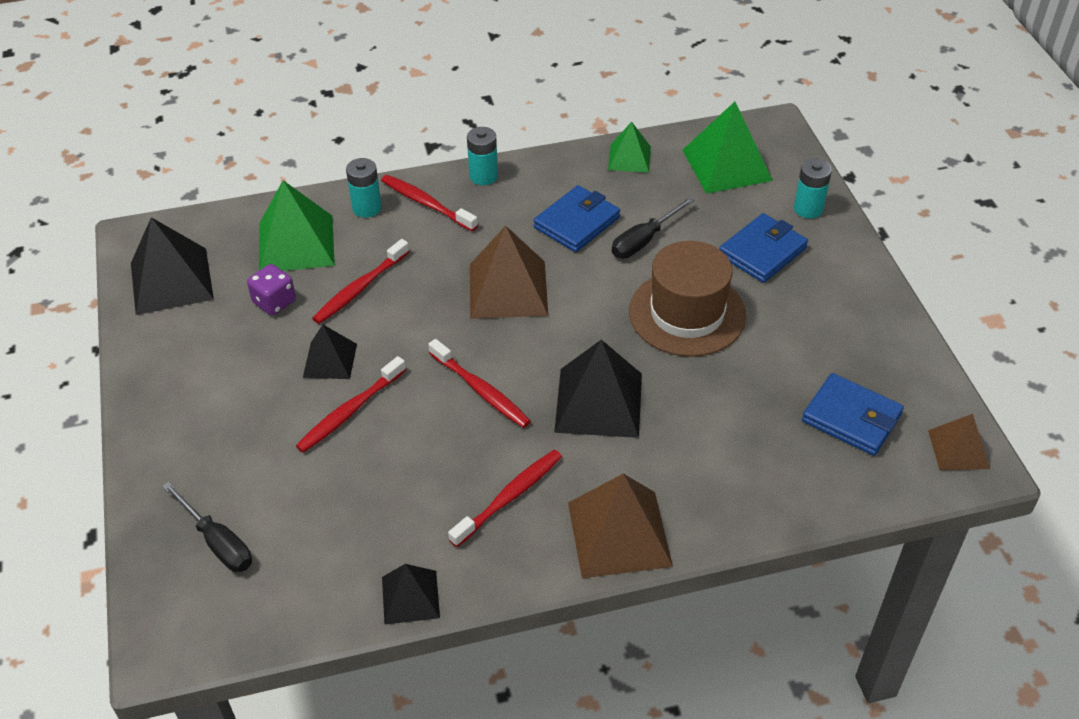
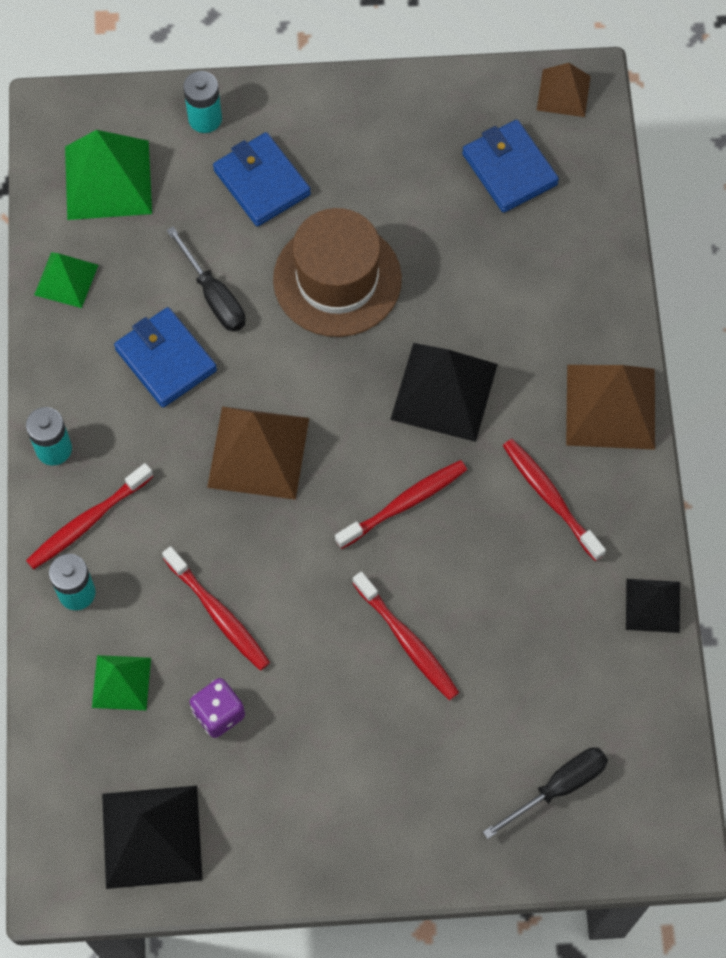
camera: 80 degrees left, 20 degrees up
green pyramid [259,180,335,271] -> green pyramid [92,655,151,710], size x0.59
black pyramid [303,325,357,379] -> none
blue wallet [802,373,904,456] -> blue wallet turned 75 degrees counterclockwise [462,120,559,213]

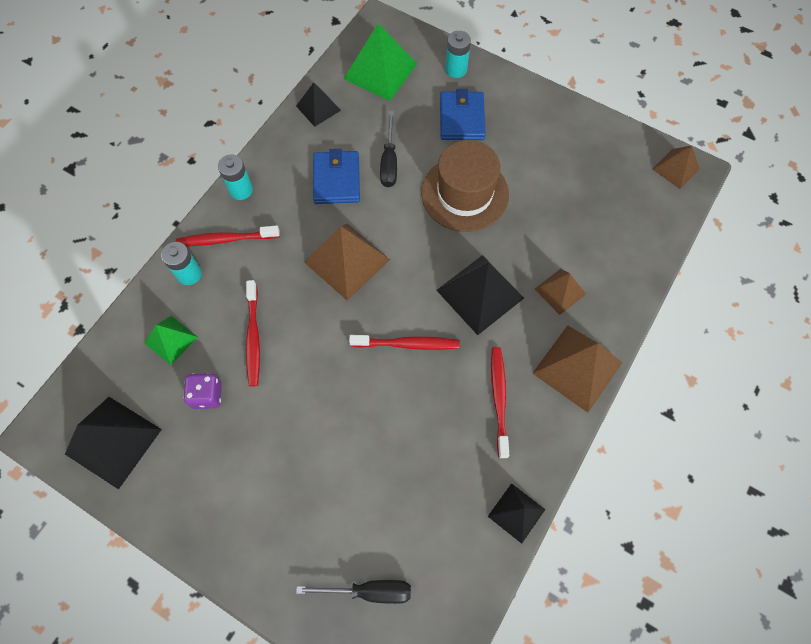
camera: 35 degrees right, 0 degrees up
green pyramid [34,252,98,308] -> black pyramid [296,82,341,127]
red toothbrush [353,572,459,700] -> none
blue wallet [462,120,559,213] -> none
none -> brown pyramid [535,269,586,315]

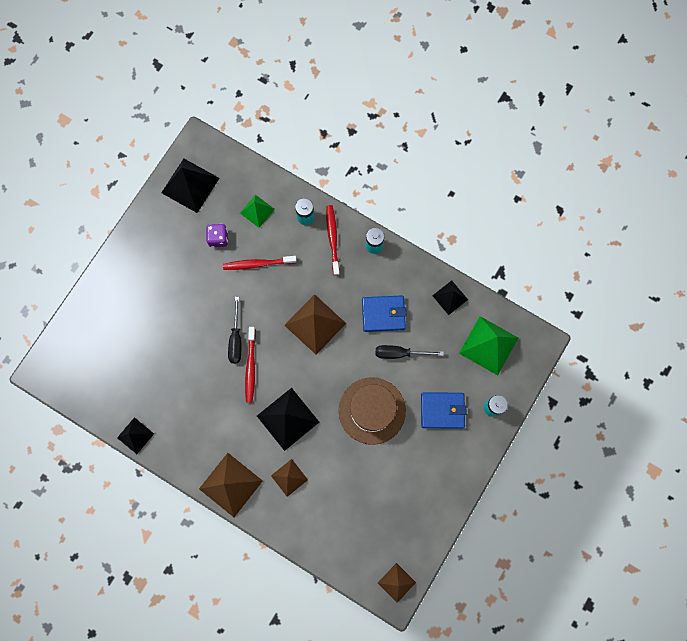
camera: 90 degrees right, 10 degrees up
black screwdriver [296,580,411,604] -> black screwdriver moved to [228,297,241,363]
red toothbrush [491,347,509,458] -> none

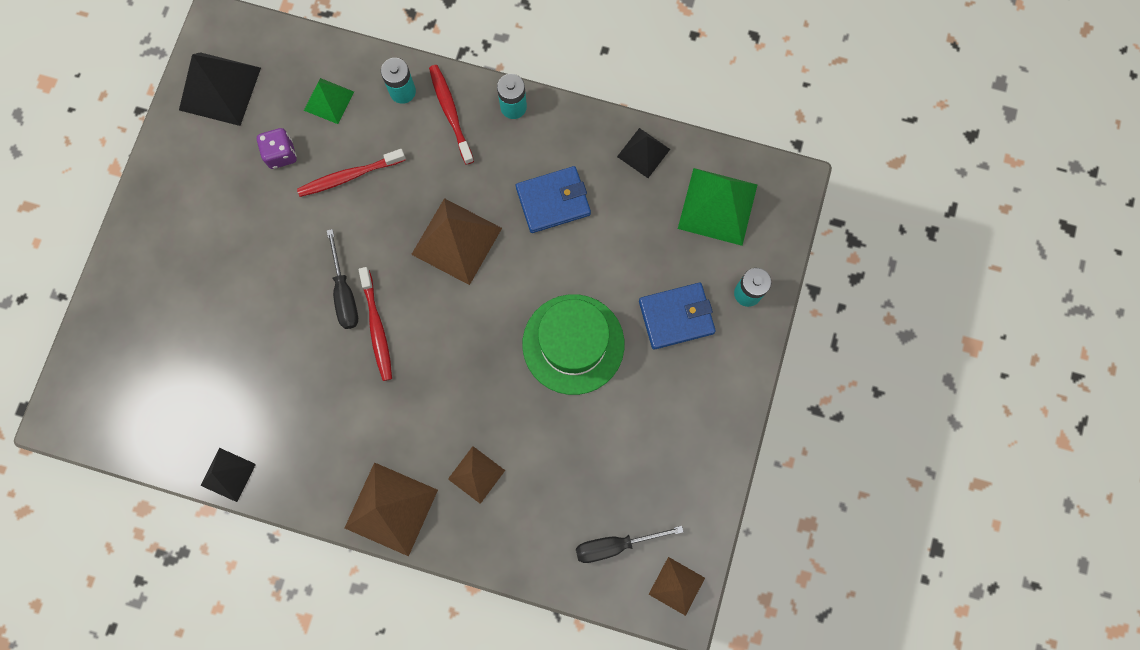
camera: 15 degrees left, 0 degrees up
black pyramid [257,388,319,451] -> none
brown hat [339,377,406,445] -> green hat [522,294,624,395]
black screwdriver [376,345,444,359] -> black screwdriver moved to [576,526,684,563]

